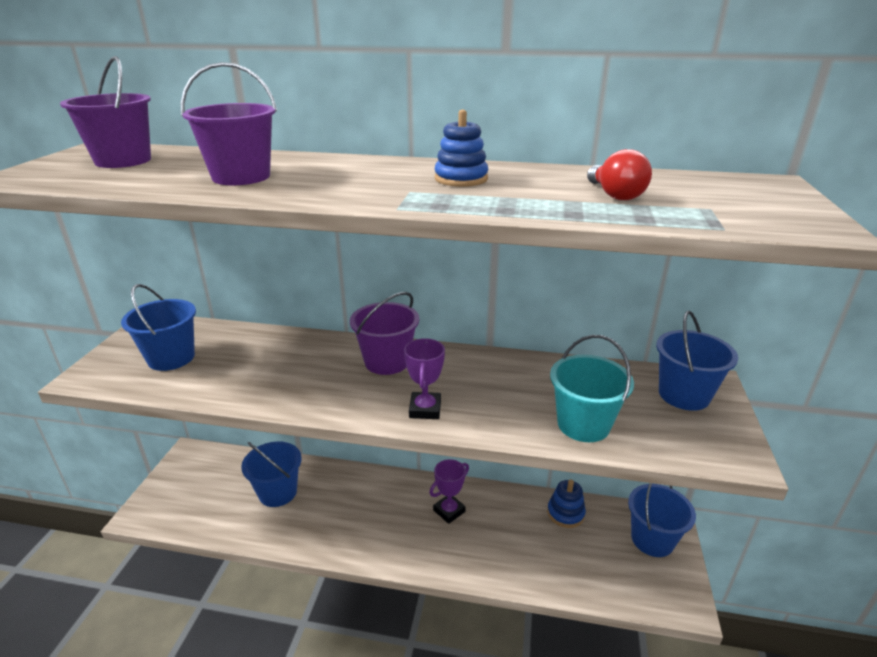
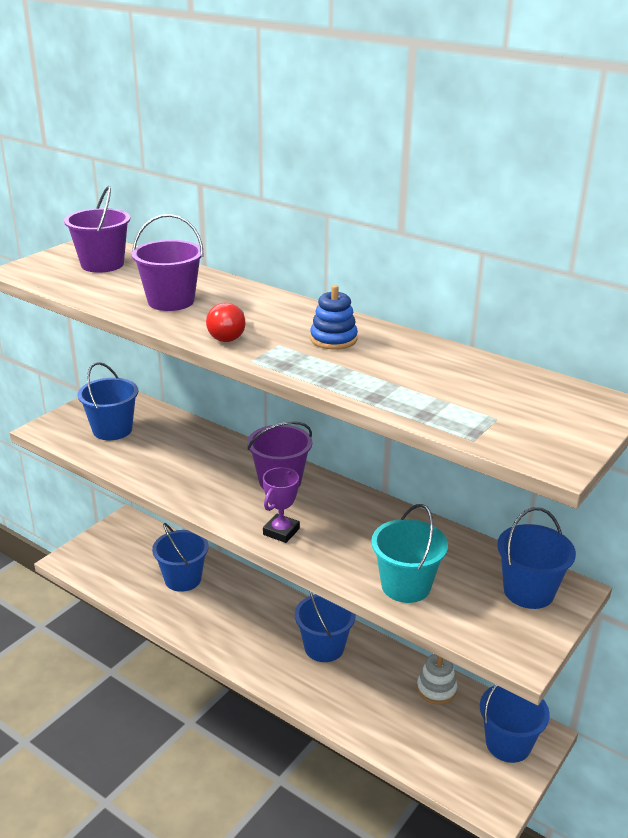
camera: 25 degrees right, 0 degrees up
purple trophy [429,459,469,524] -> blue bucket [295,592,356,662]
blue stacking toy [547,479,586,528] -> white stacking toy [417,654,457,705]
red light bulb [587,149,652,200] -> red light bulb moved to [206,303,245,342]

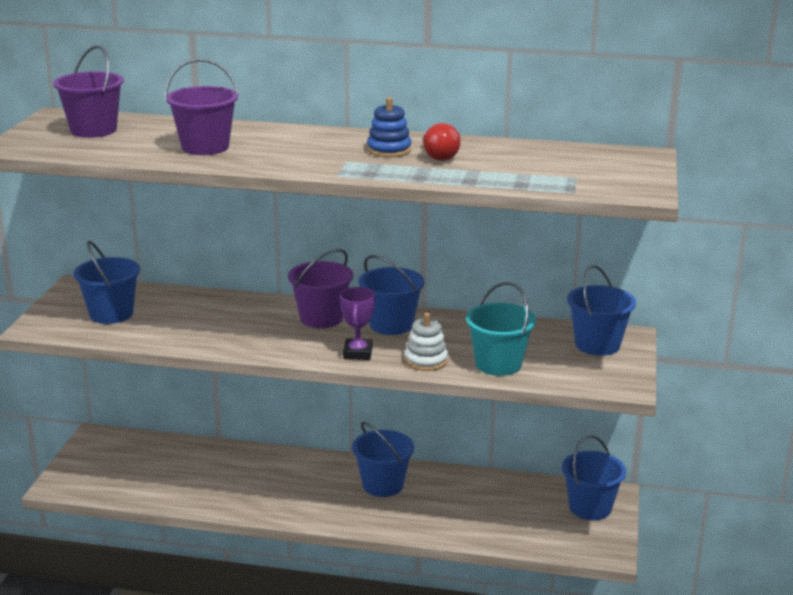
camera: 25 degrees left, 5 degrees down
blue bucket [152,523,209,592] -> blue bucket moved to [359,255,425,335]
red light bulb [206,303,245,342] -> red light bulb moved to [423,123,461,161]
white stacking toy [417,654,457,705] -> white stacking toy moved to [405,313,448,371]

